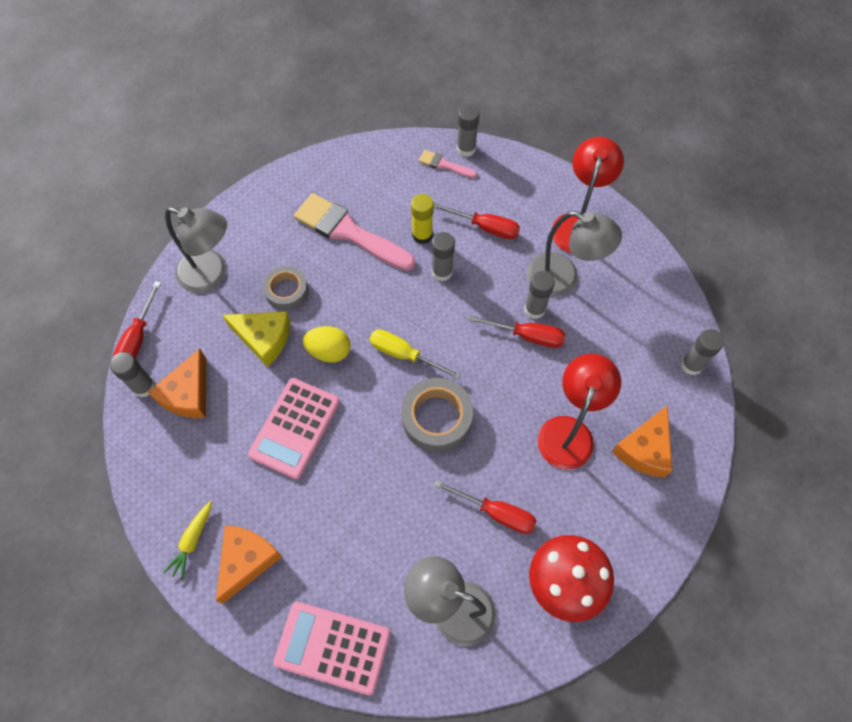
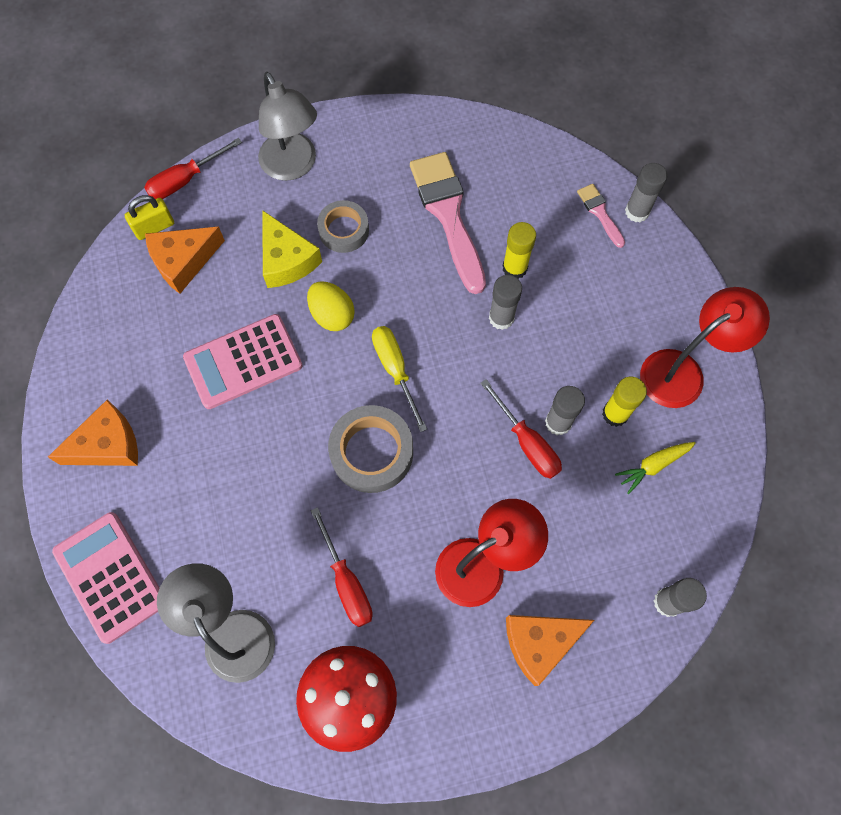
camera: 40 degrees right, 5 degrees up
grey glue stick [110,352,155,398] -> yellow padlock [125,195,174,240]
yellow carrot [163,501,212,580] -> yellow carrot moved to [615,442,696,494]
red screwdriver [434,203,520,239] -> none
grey lamp [527,211,622,296] -> yellow glue stick [602,377,647,427]

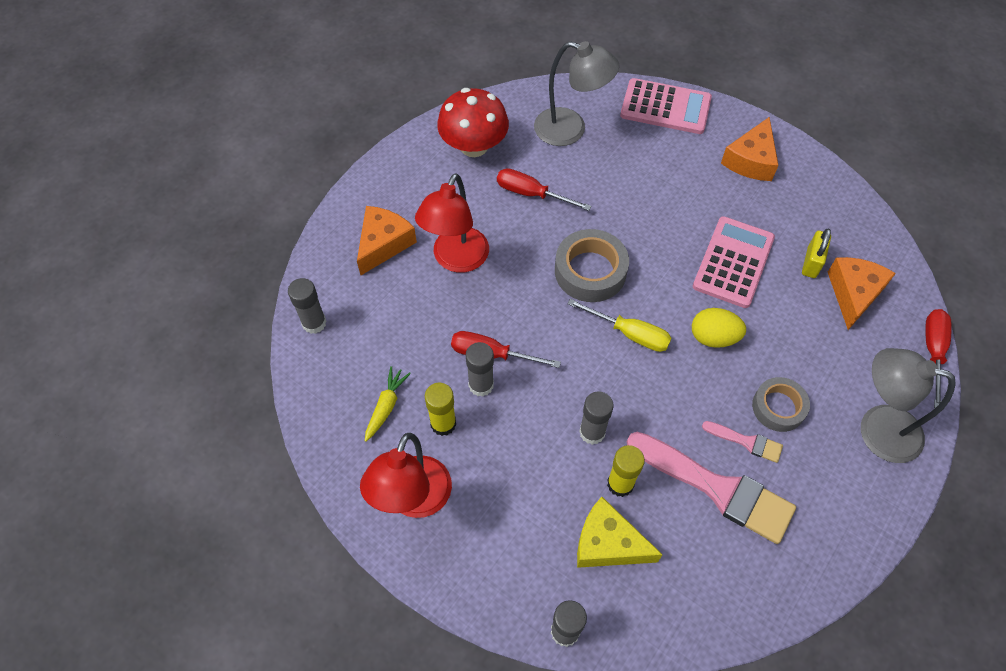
camera: 140 degrees right, 10 degrees down
yellow padlock [125,195,174,240] -> yellow padlock moved to [802,229,831,278]
yellow cheese [262,210,322,288] -> yellow cheese moved to [577,497,663,568]
pink brush [577,184,625,248] -> pink brush moved to [702,421,783,463]

